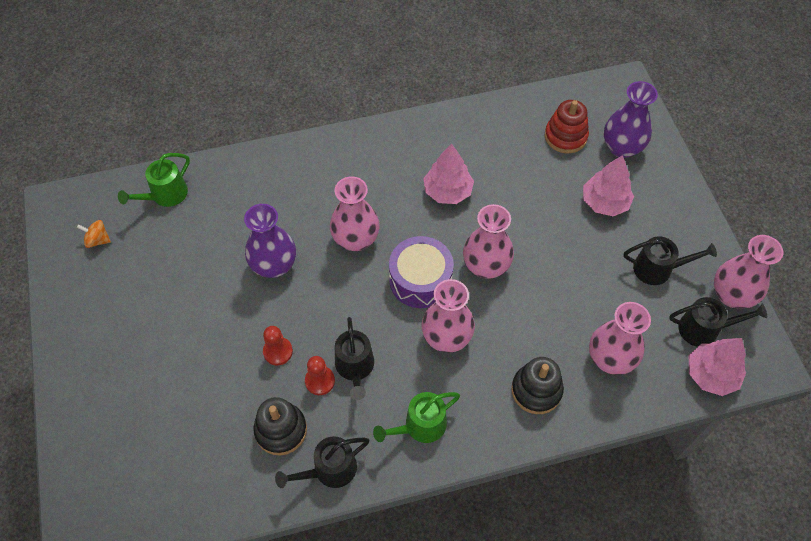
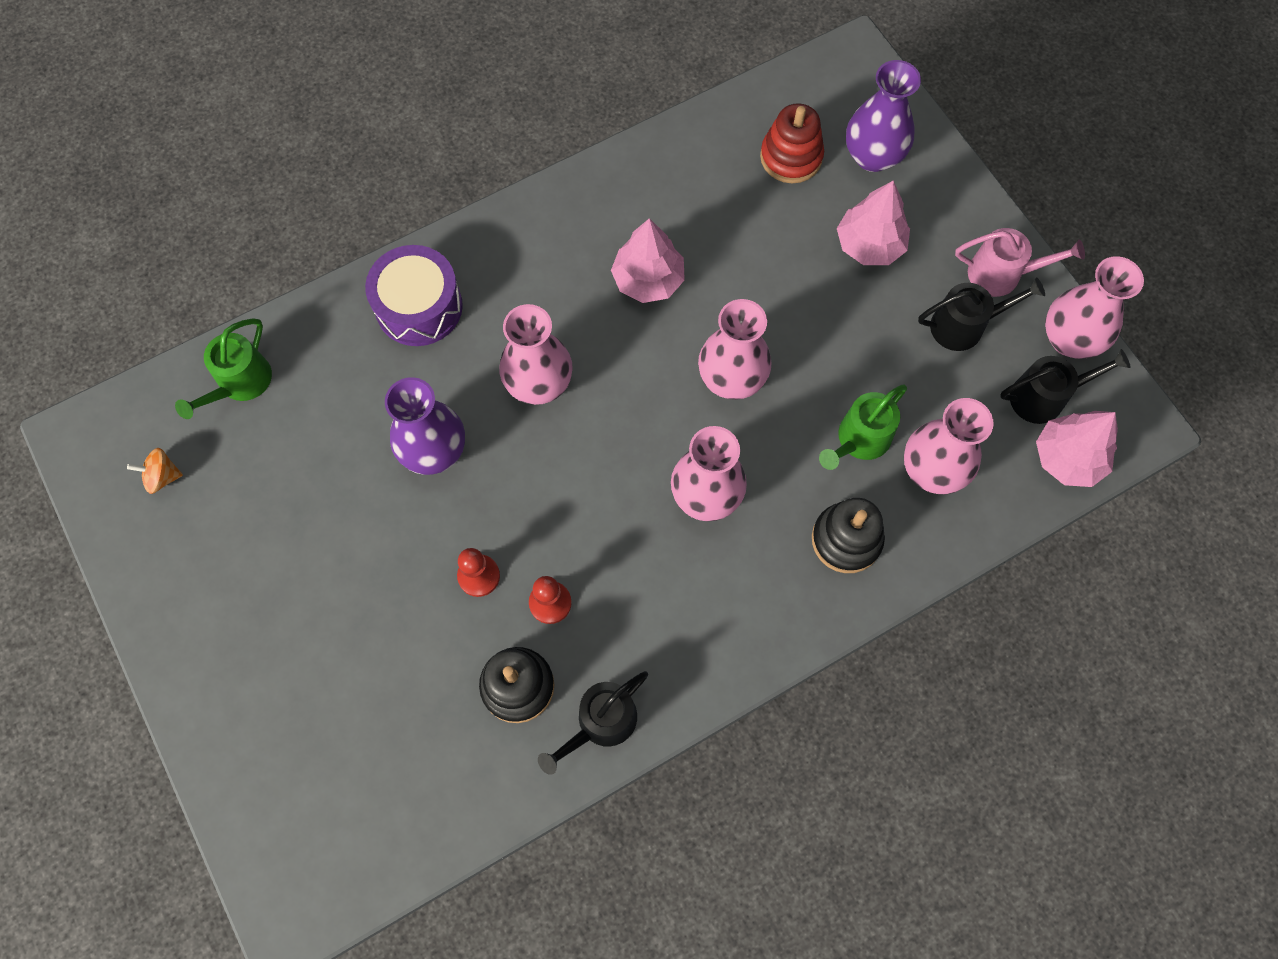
camera: 15 degrees left, 10 degrees up
black watering can [335,317,374,400] -> none
green watering can [373,392,460,443] -> green watering can moved to [819,385,907,470]
purple drum [389,236,454,308] -> purple drum moved to [365,245,463,346]
none -> pink watering can [955,228,1085,297]

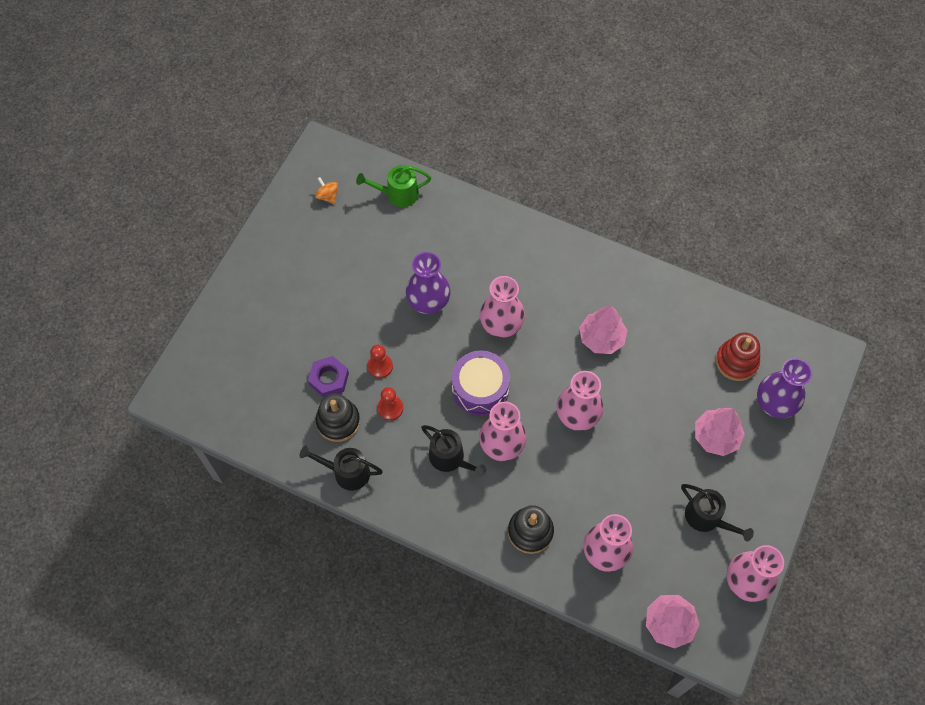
camera: 55 degrees right, 5 degrees down
purple drum [365,245,463,346] -> purple drum moved to [452,351,510,416]
green watering can [819,385,907,470] -> none
pink watering can [955,228,1085,297] -> none
black watering can [1000,349,1131,424] -> black watering can moved to [421,425,486,478]
none -> purple nut [308,356,349,397]

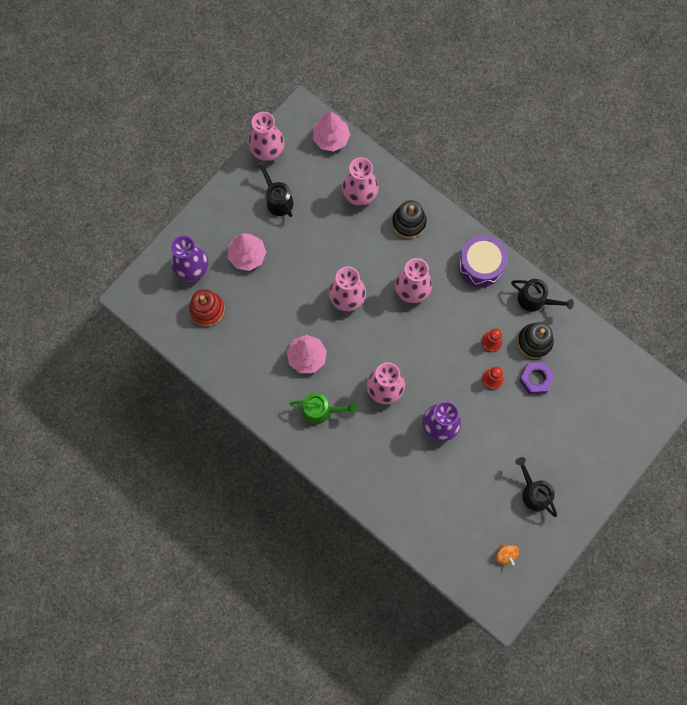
camera: 165 degrees left, 10 degrees up
green watering can [356,165,431,207] -> green watering can moved to [289,393,356,424]
black watering can [421,425,486,478] -> black watering can moved to [515,457,557,517]
purple drum [452,351,510,416] -> purple drum moved to [458,235,508,287]

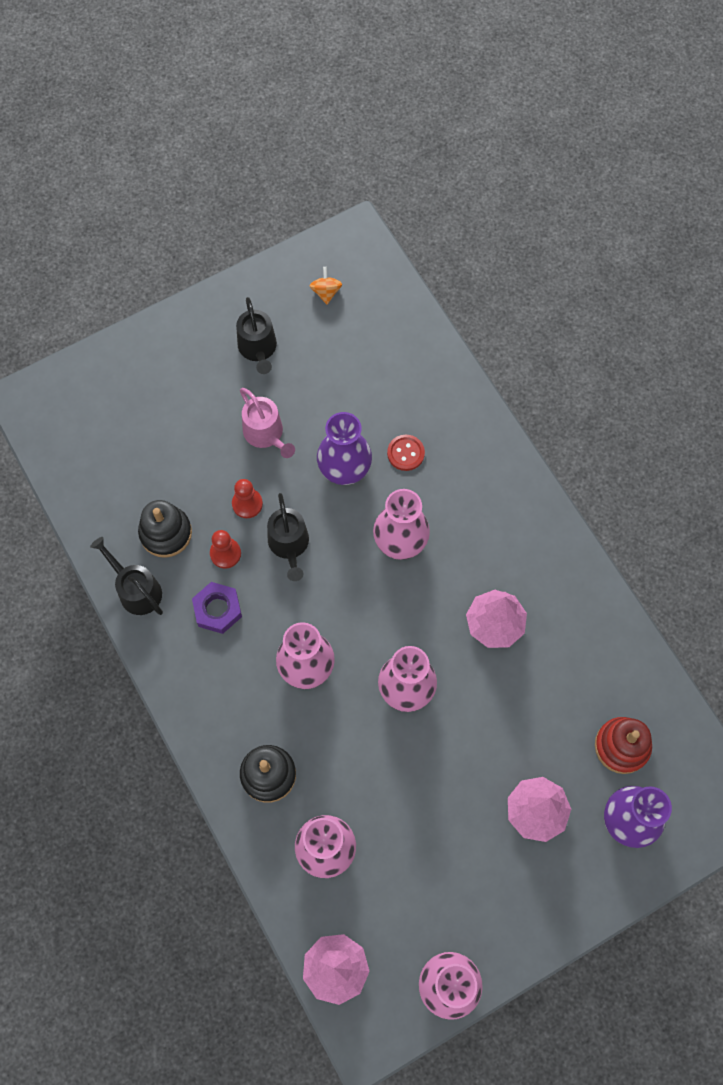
camera: 160 degrees left, 5 degrees down
black watering can [256,160,293,217] -> black watering can moved to [267,493,309,581]
green watering can [289,393,356,424] -> none
purple drum [458,235,508,287] -> none
purple nut [519,362,554,394] -> purple nut moved to [192,582,242,634]
none -> pink watering can [240,388,295,458]
none -> red button [387,435,425,471]

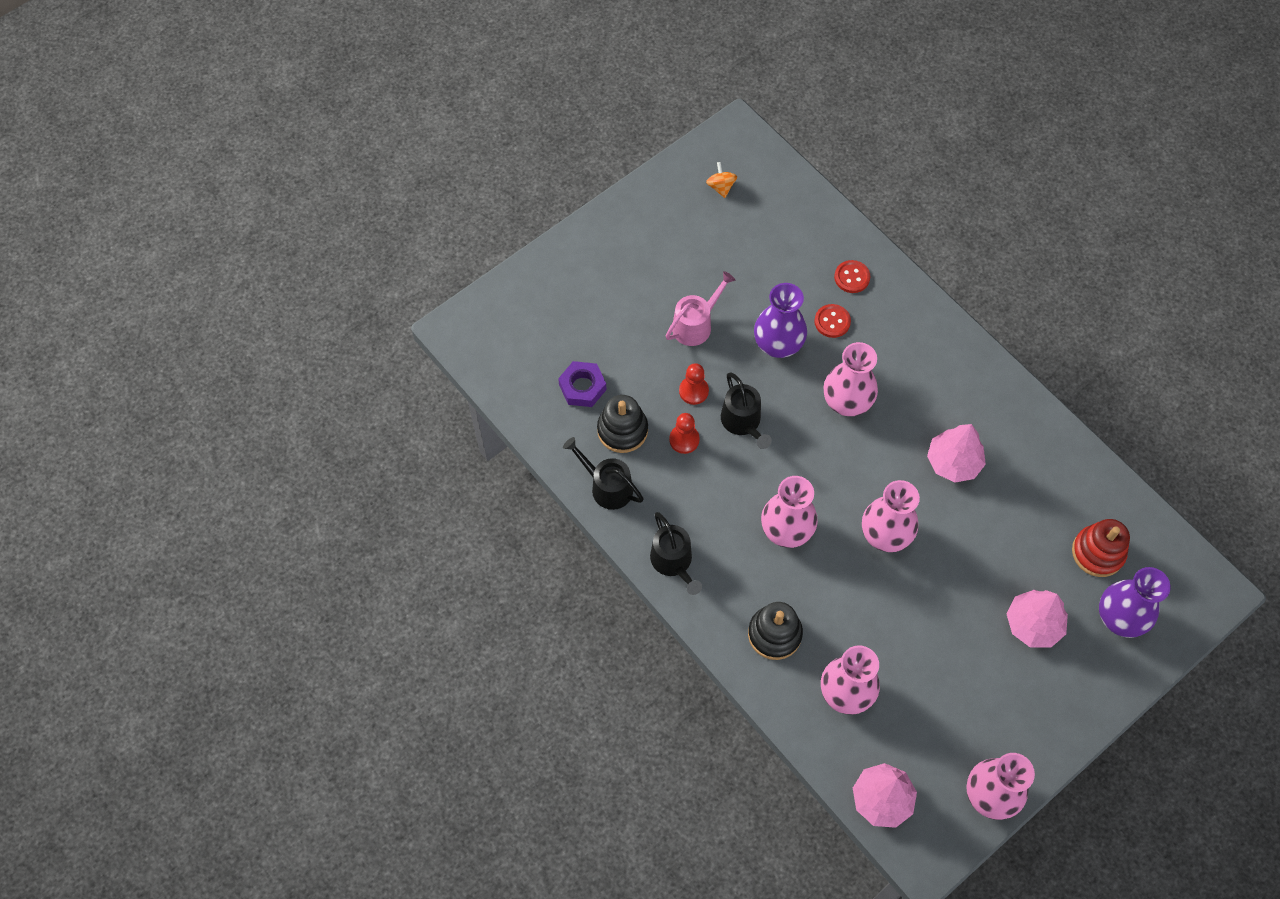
camera: 10 degrees left, 5 degrees down
purple nut [192,582,242,634] -> purple nut moved to [558,361,606,407]
black watering can [236,297,277,374] -> black watering can moved to [650,512,702,595]
pink watering can [240,388,295,458] -> pink watering can turned 90 degrees counterclockwise [666,271,735,346]
none -> red button [834,260,870,293]

